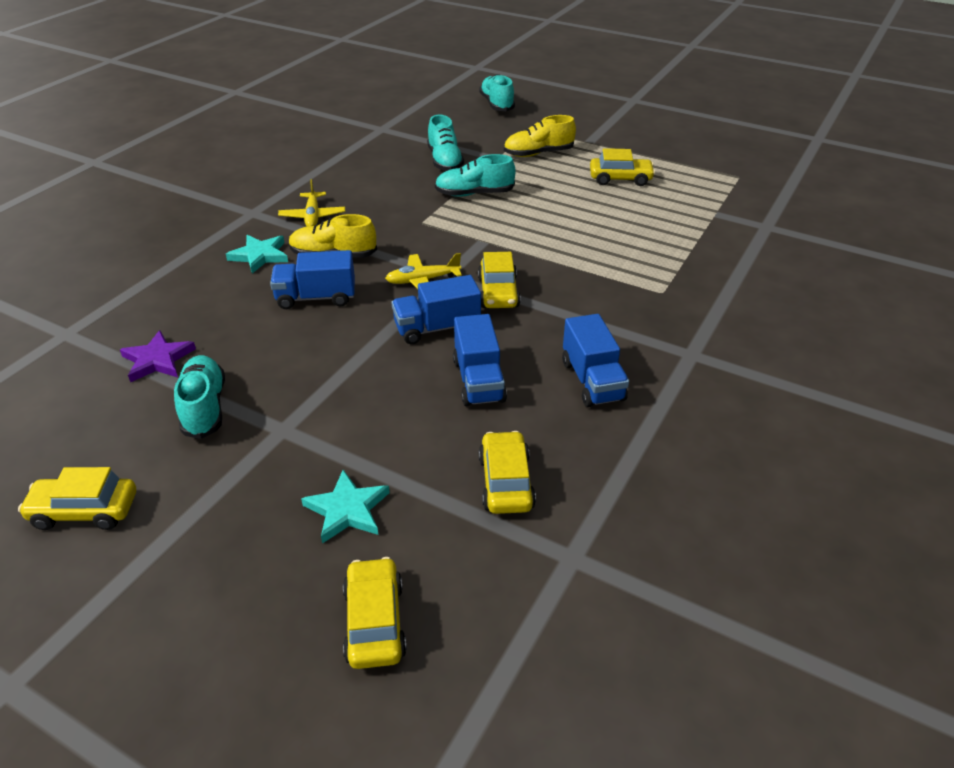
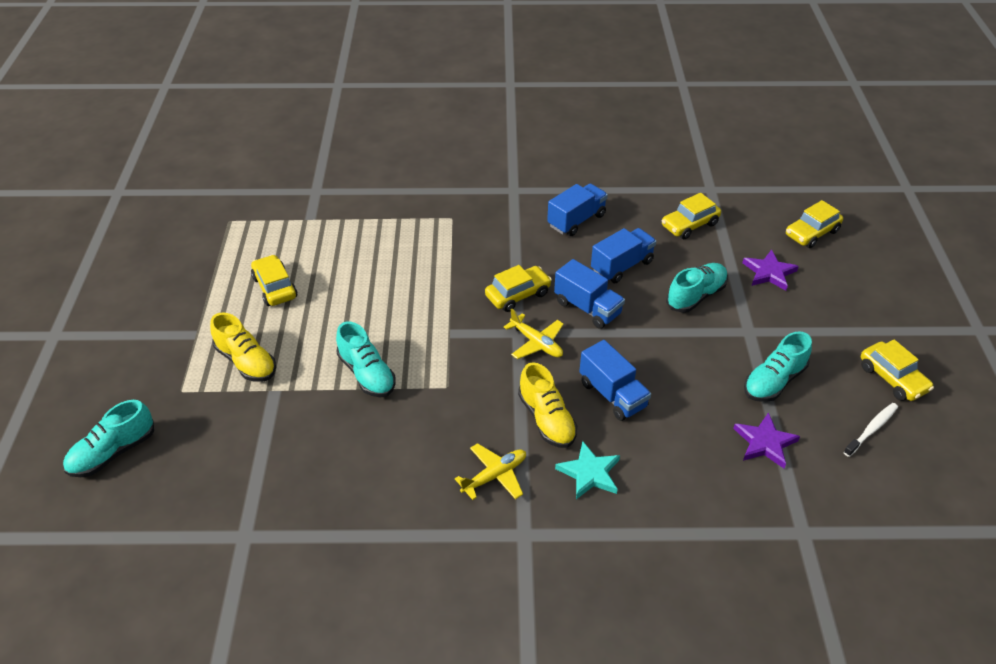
camera: 120 degrees left, 5 degrees up
turquoise star [301,470,390,544] -> purple star [742,249,799,291]
turquoise shoe [427,115,464,171] -> turquoise shoe moved to [666,263,728,313]
none -> white toothbrush [844,403,898,457]

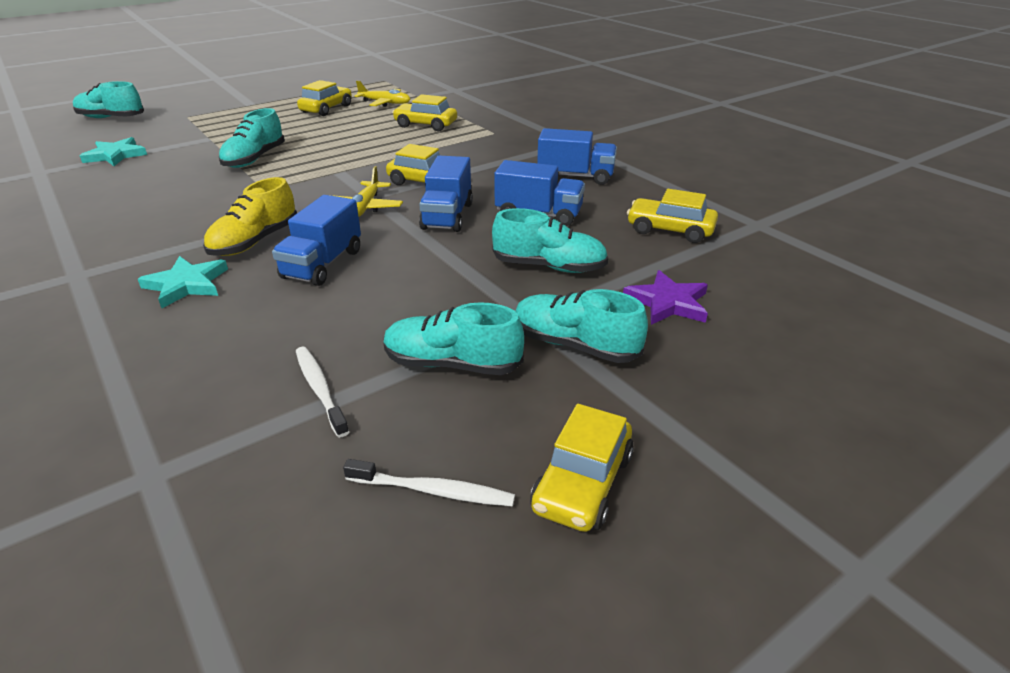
camera: 55 degrees right, 10 degrees down
yellow shoe [210,313,276,382] -> none
yellow plane [455,443,526,500] -> yellow plane moved to [354,81,410,107]
purple star [733,412,800,468] -> white toothbrush [296,347,349,437]
yellow car [786,200,843,248] -> yellow car moved to [392,94,457,131]
none -> turquoise star [80,137,147,166]
none -> turquoise shoe [515,289,648,363]

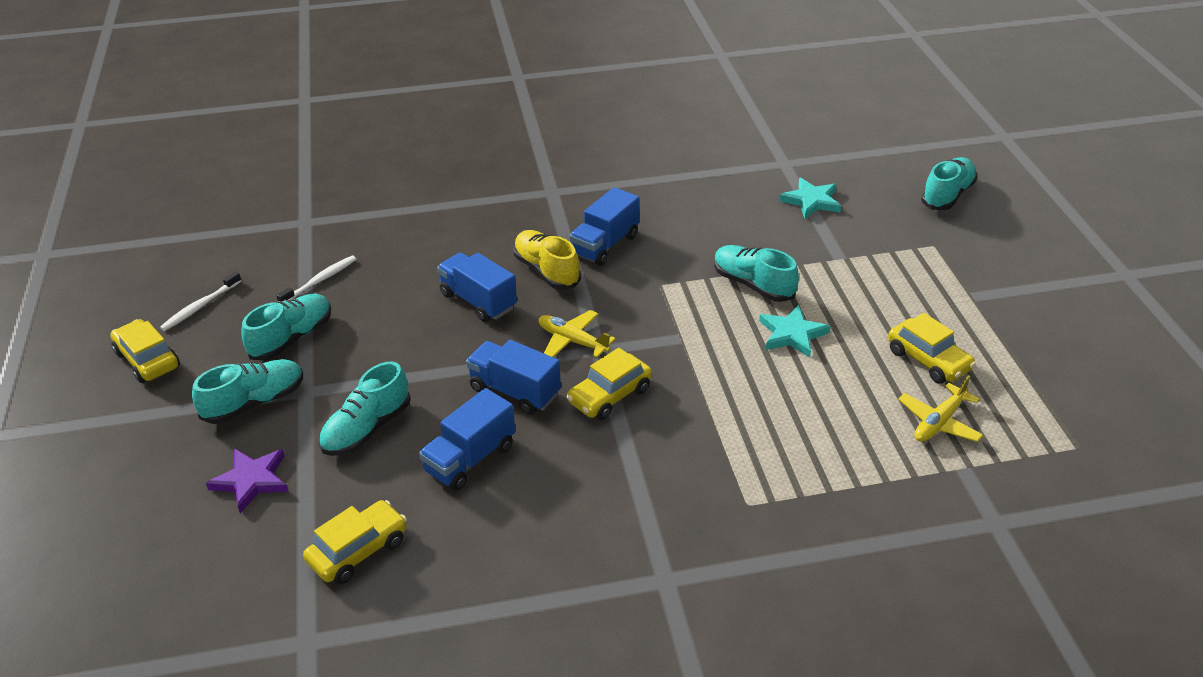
camera: 115 degrees right, 5 degrees up
turquoise star [138,256,228,308] -> turquoise star moved to [759,305,831,357]
white toothbrush [296,347,349,437] -> white toothbrush turned 45 degrees counterclockwise [276,255,356,301]
yellow car [392,94,457,131] -> none
blue truck [537,128,617,185] -> blue truck moved to [569,187,639,266]

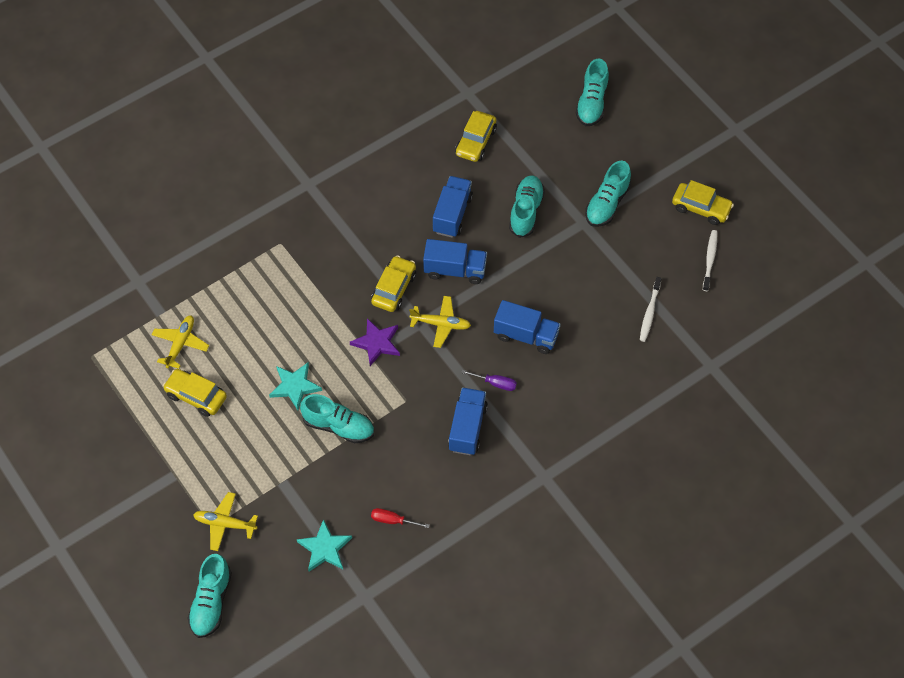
camera: 155 degrees right, 20 degrees up
purple star [206,448,288,513] -> purple star moved to [350,318,400,366]
turquoise shoe [241,294,331,361] -> turquoise shoe moved to [576,59,609,126]
yellow shoe [514,230,581,290] -> purple screwdriver [461,370,517,391]
none -> yellow plane [193,492,258,551]
none -> red screwdriver [371,508,430,528]

